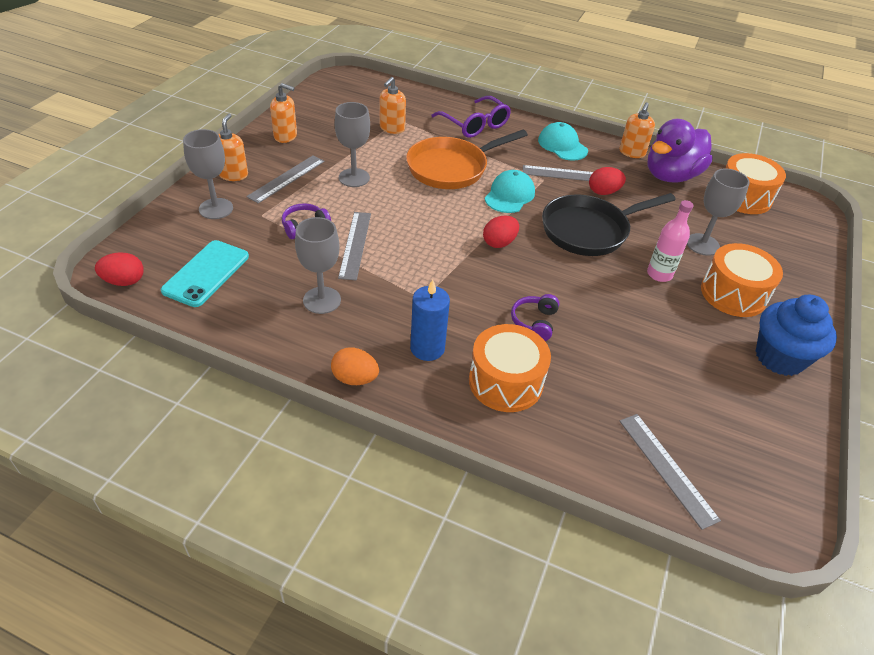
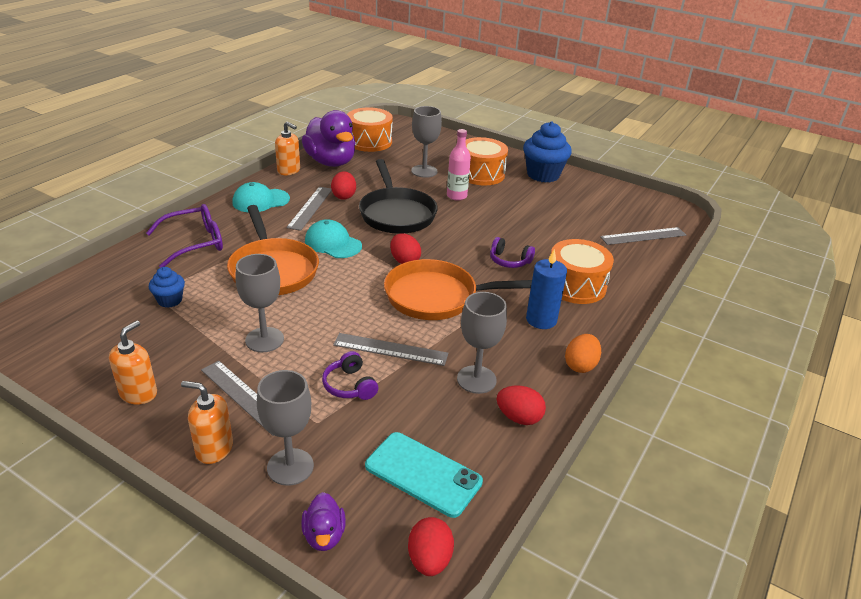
camera: 80 degrees left, 10 degrees down
orange soap dispenser [380,77,406,134] -> blue cupcake [149,267,185,308]
none -> purple duck [301,492,346,551]
none -> orange pan [384,259,532,320]
none -> red egg [497,386,546,425]

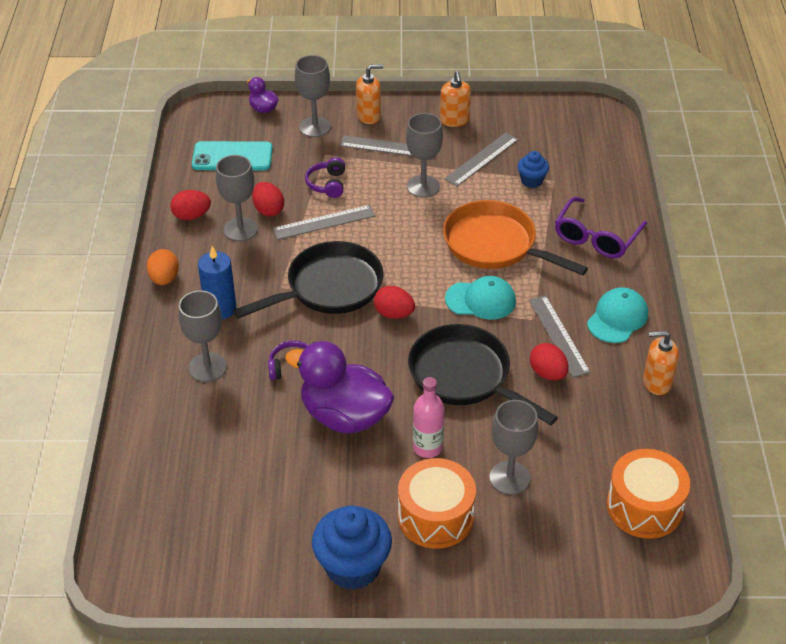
camera: 150 degrees right, 10 degrees up
purple duck [302,110,355,167] -> purple duck moved to [285,341,394,433]
purple headphones [322,351,378,400] -> purple headphones turned 120 degrees counterclockwise [305,157,345,198]
orange pan [384,259,532,320] -> black pan [233,241,384,319]
red egg [408,517,454,576] -> red egg moved to [252,182,284,217]
orange drum [551,239,614,304] -> grey goblet [178,290,227,382]
grey ruler [600,227,686,245] -> grey ruler moved to [444,133,519,186]

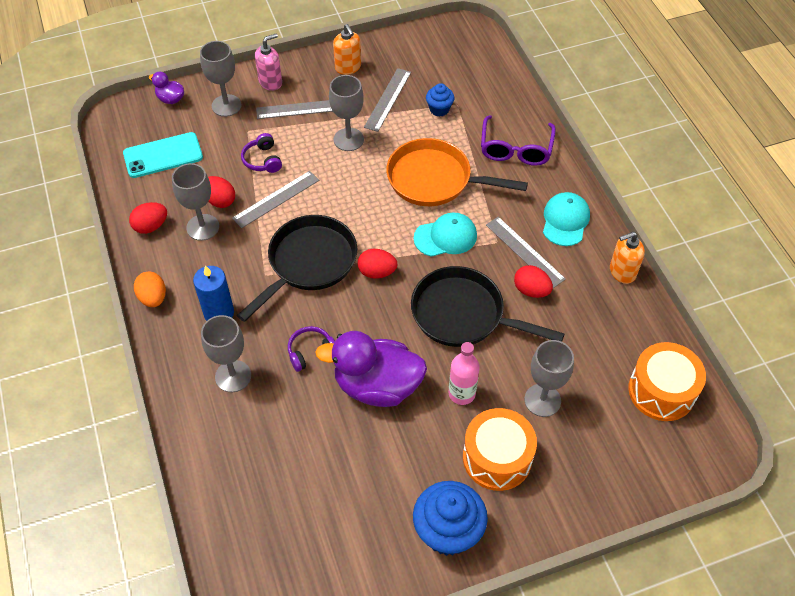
camera: 20 degrees left, 10 degrees up
orange soap dispenser [356,64,384,124] -> pink soap dispenser [255,33,282,91]

